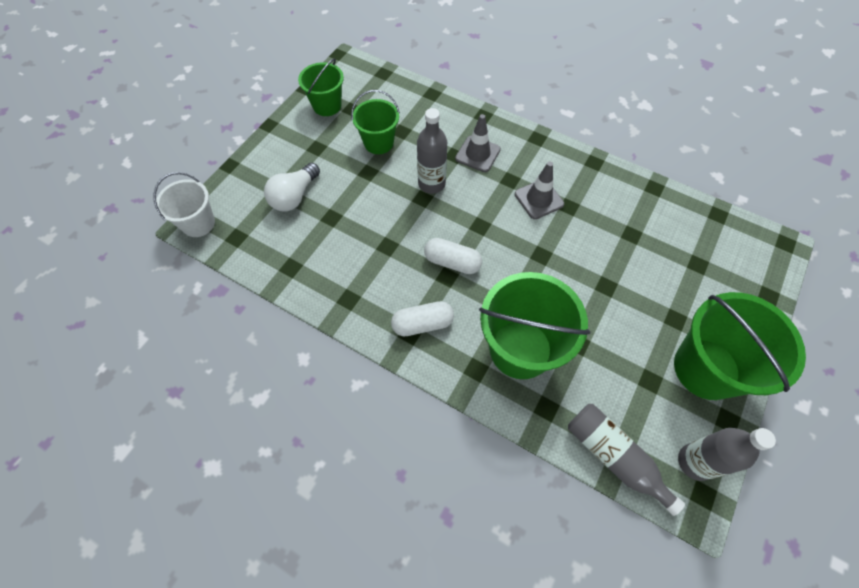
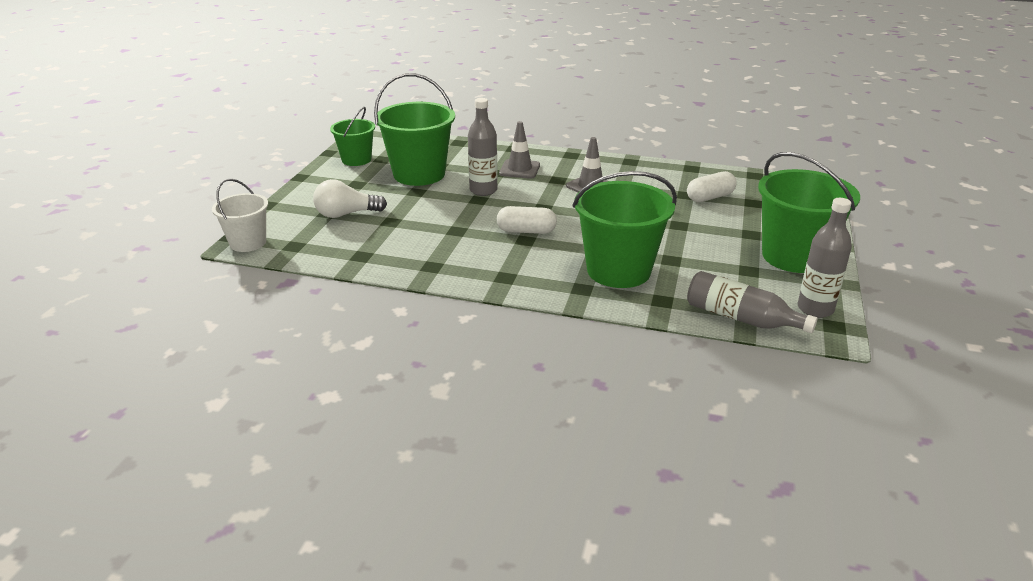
camera: 15 degrees left, 30 degrees down
white light bulb [264,163,320,211] -> white light bulb turned 60 degrees clockwise [313,179,387,218]
green bucket [351,90,400,154] -> green bucket [374,73,455,186], size x1.71
white capsule [391,301,454,336] -> white capsule moved to [687,171,737,202]

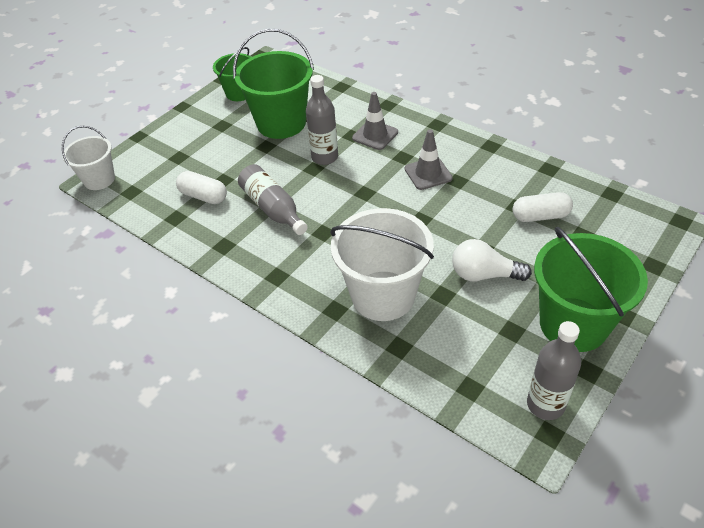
camera: 25 degrees right, 15 degrees up
white light bulb [313,179,387,218] -> white light bulb moved to [452,239,532,281]
white capsule [497,206,557,234] -> white capsule moved to [176,171,227,204]
green bucket [573,171,677,288] -> white bucket [330,208,434,321]
grey bottle [687,271,817,333] -> grey bottle moved to [238,164,308,235]

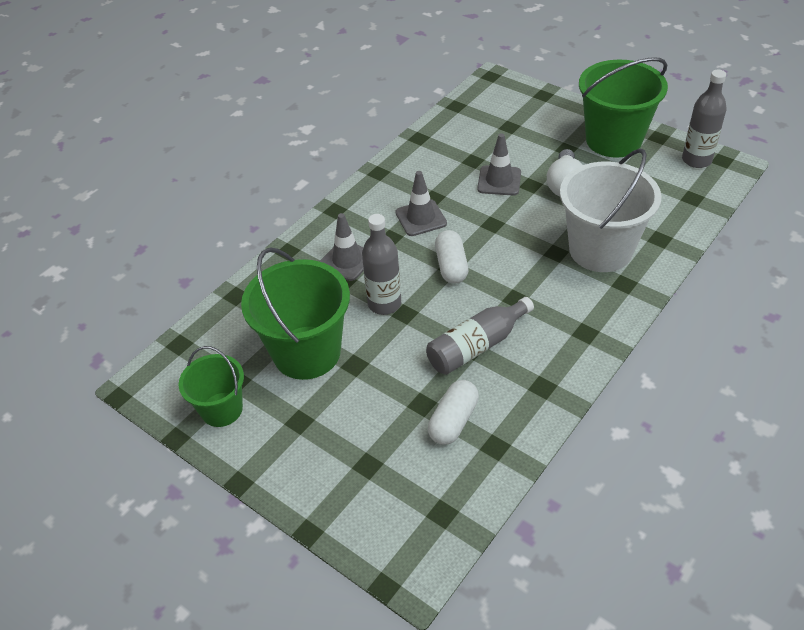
camera: 90 degrees left, 0 degrees up
white bucket [62,126,115,190] -> none
white capsule [513,192,573,222] -> white capsule moved to [435,230,469,284]
none -> grey traffic cone [477,133,521,196]

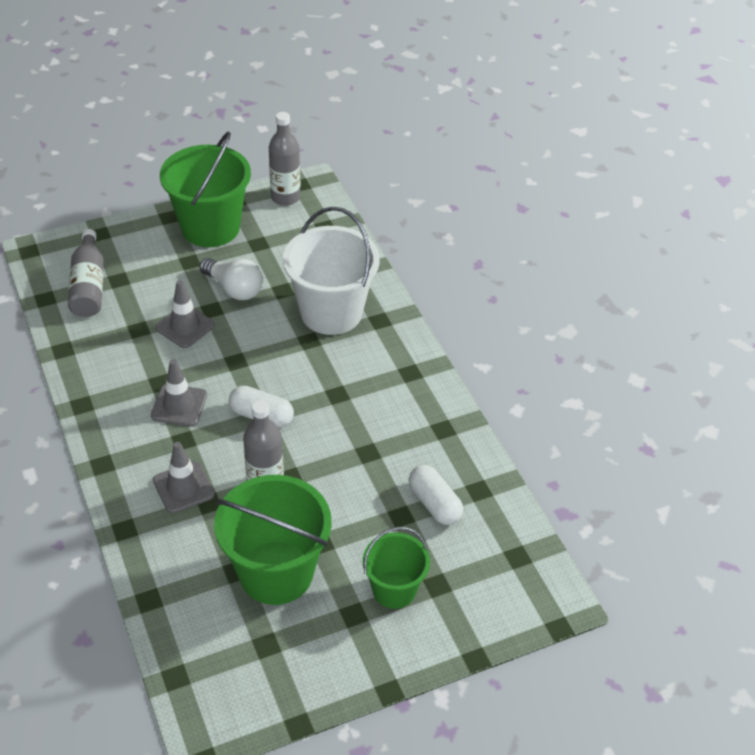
camera: 65 degrees left, 0 degrees up
green bucket [179,346,244,427] -> green bucket moved to [363,527,430,609]
grey bottle [426,297,534,375] -> grey bottle moved to [68,229,104,317]

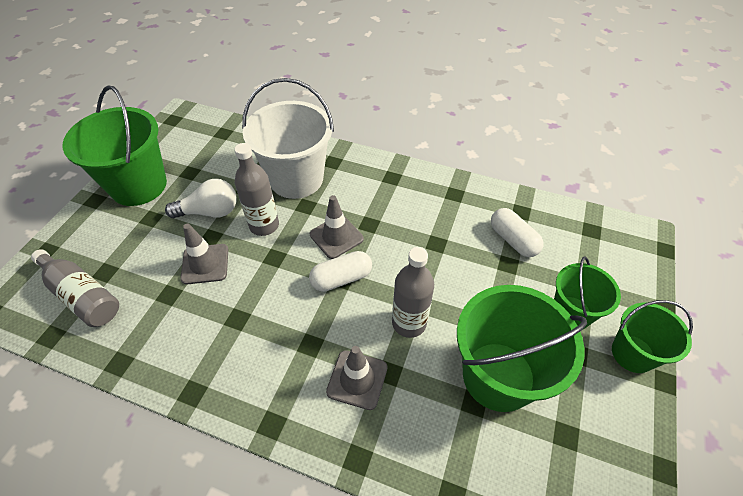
camera: 45 degrees left, 5 degrees up
grey traffic cone [151,359,207,426] -> grey traffic cone moved to [310,195,364,259]
grey bottle [269,112,301,206] -> grey bottle moved to [235,143,279,236]
white capsule [408,465,463,525] -> white capsule turned 45 degrees clockwise [491,208,543,257]
none -> green bucket [612,300,693,373]

